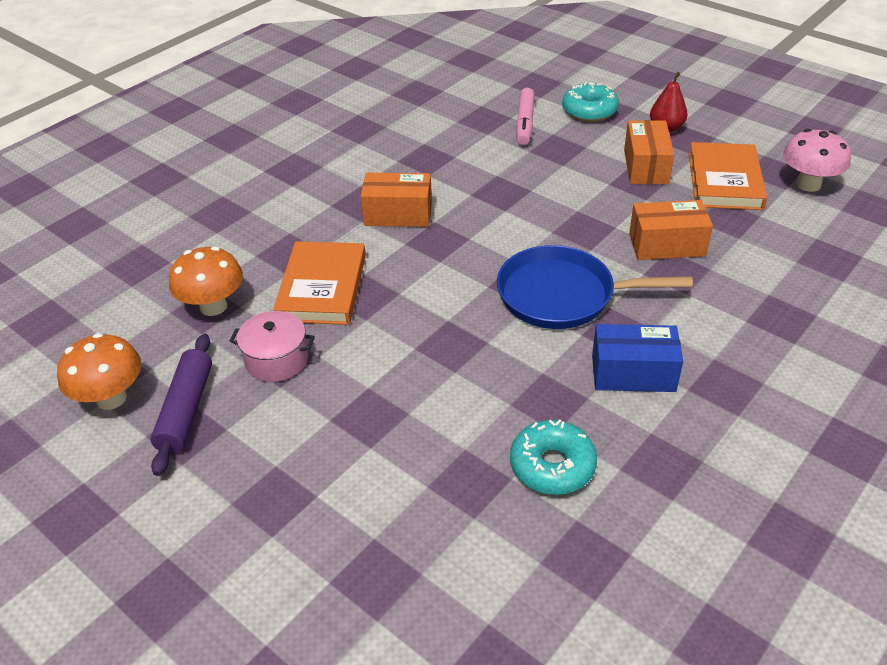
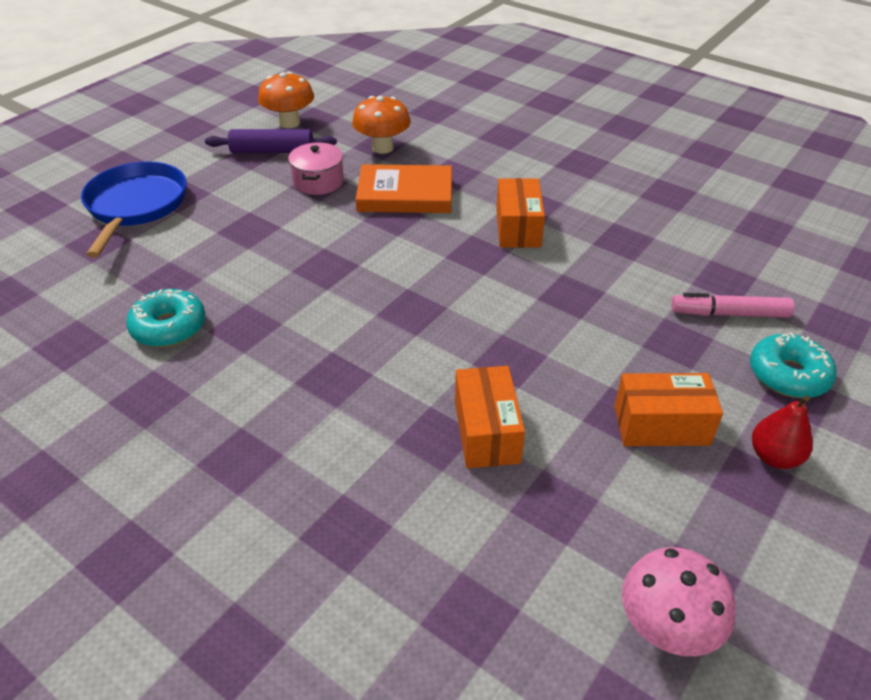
camera: 85 degrees right, 0 degrees up
blue pan [497,245,693,329] -> blue pan moved to [81,161,186,258]
blue box [592,324,683,392] -> none
orange book [689,142,767,210] -> none

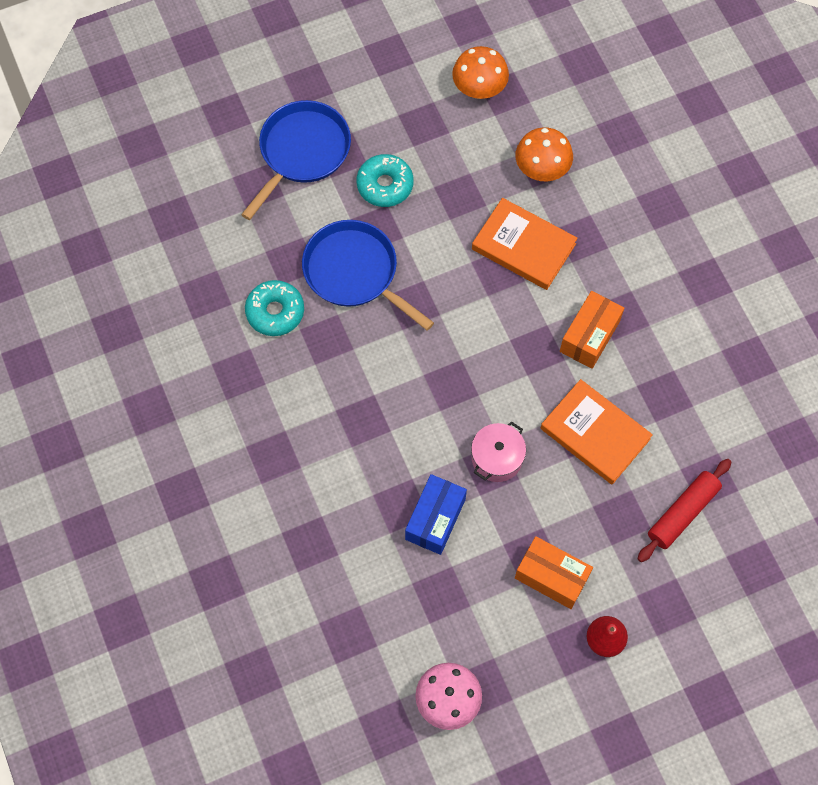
camera: 30 degrees right, 25 degrees up
purple rolling pin [205,129,337,153] -> none
pink pot [288,143,344,195] -> pink pot moved to [471,421,526,482]
orange box [455,366,525,468] -> blue box [405,474,467,555]
pink marker [671,293,794,318] -> red rolling pin [638,459,731,562]
turquoise donut [750,332,836,398] -> turquoise donut moved to [357,154,414,207]
none -> blue pan [302,220,434,331]
none -> orange book [541,379,653,484]

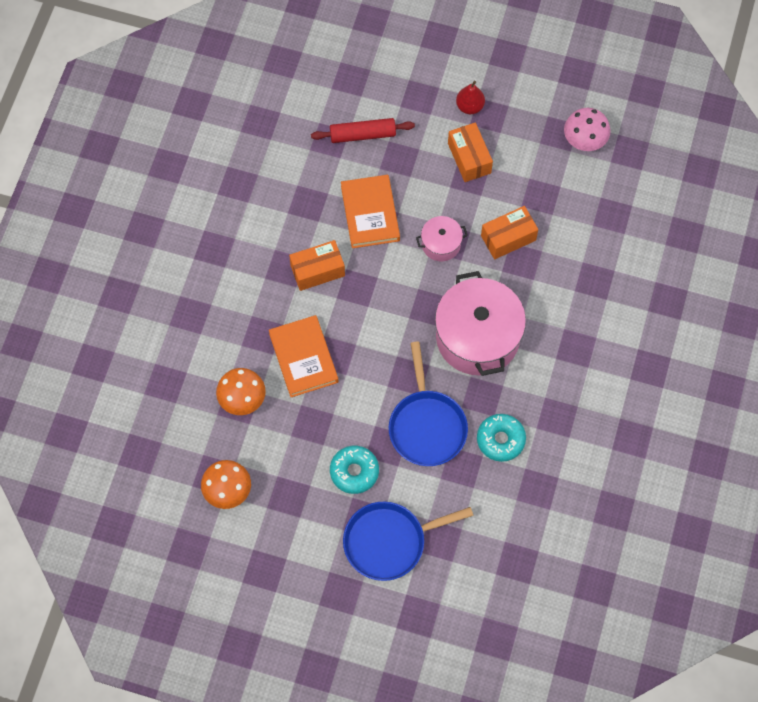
camera: 140 degrees left, 0 degrees up
blue box [405,474,467,555] -> orange box [481,206,538,260]
none -> pink pot [435,271,526,376]

